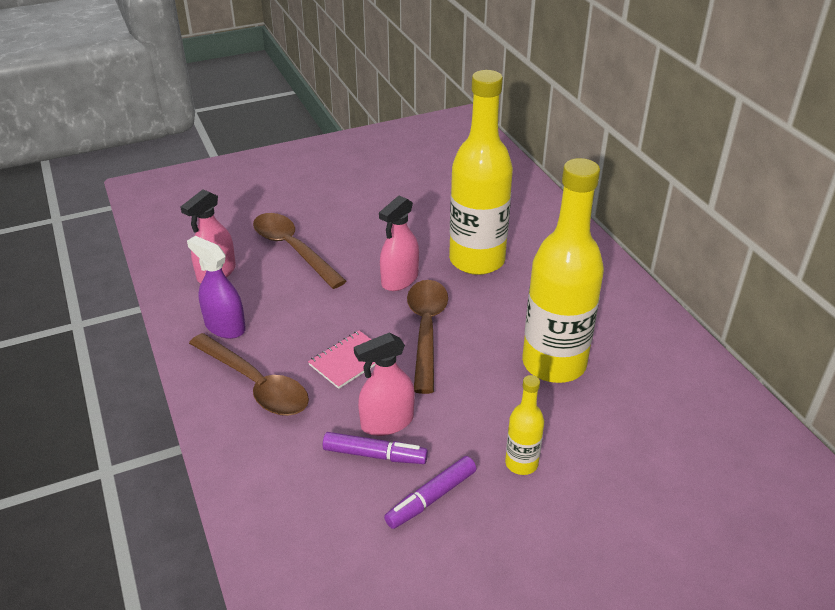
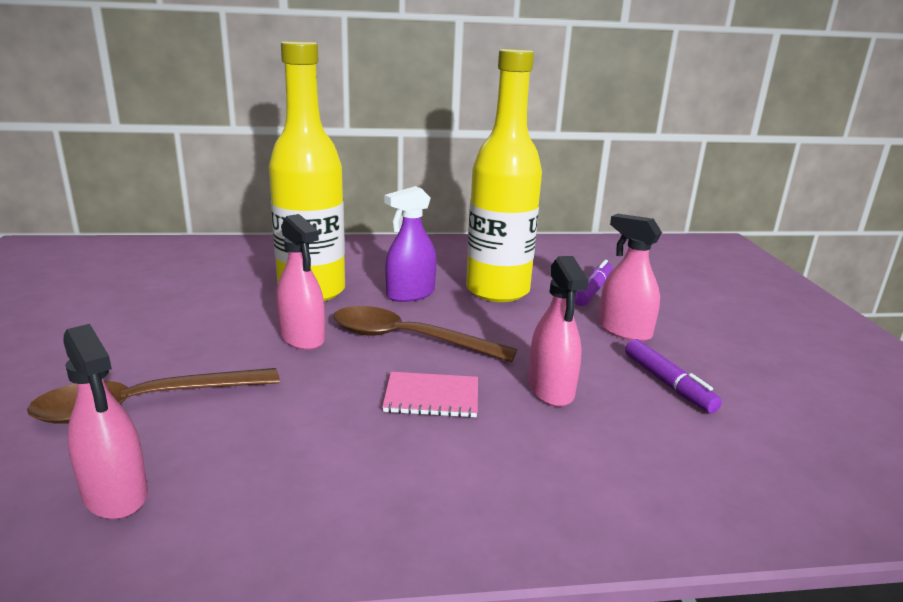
camera: 75 degrees left, 15 degrees down
purple spray bottle [187,236,246,339] -> purple spray bottle moved to [385,186,437,302]
brown spoon [189,333,309,416] -> none
pink notebook [308,331,376,389] -> pink notebook turned 60 degrees counterclockwise [382,372,478,418]
purple marker [323,432,428,464] -> purple marker moved to [575,260,613,306]
yellow bottle [505,375,544,475] -> pink spray bottle [598,214,662,341]

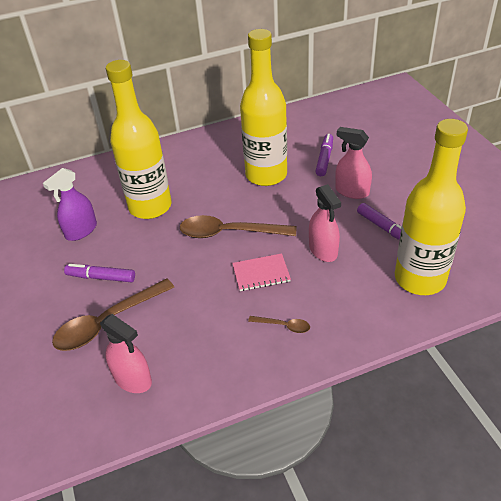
camera: 10 degrees left, 20 degrees up
pink spray bottle [276,214,325,350] -> none
purple spray bottle [385,186,437,302] -> purple spray bottle moved to [43,168,97,241]
none -> purple marker [64,264,135,283]
none -> brown spoon [248,316,310,333]
none -> yellow bottle [395,119,468,295]

